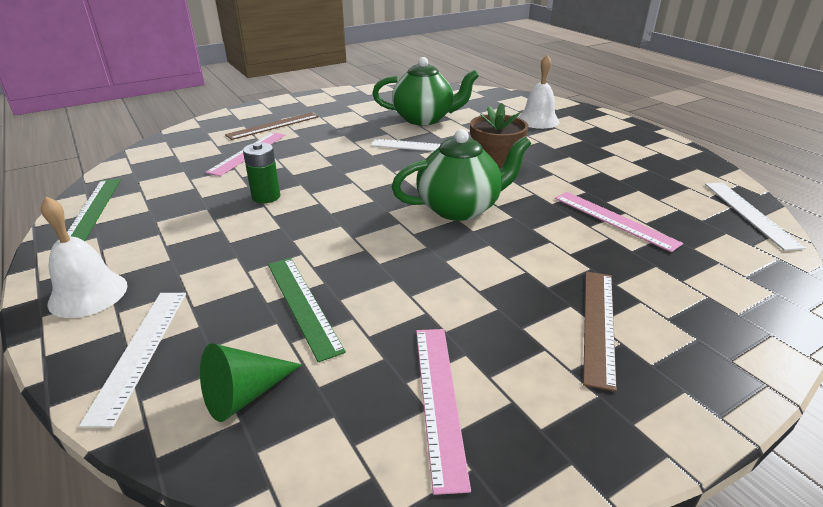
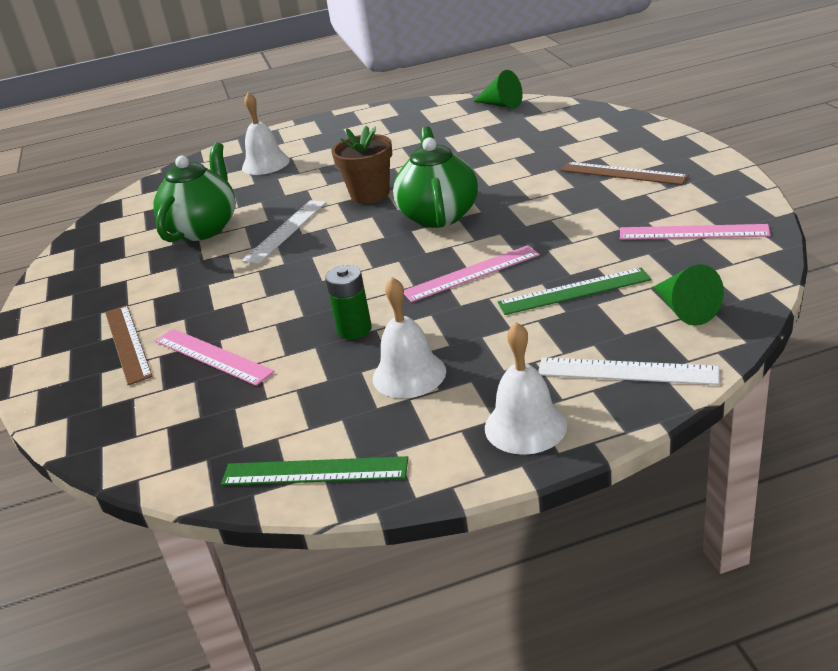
camera: 70 degrees left, 0 degrees up
pink ruler [555,192,683,252] -> pink ruler moved to [404,245,540,302]
white ruler [705,183,806,251] -> green cone [473,70,523,109]
none -> white bell [373,277,446,398]

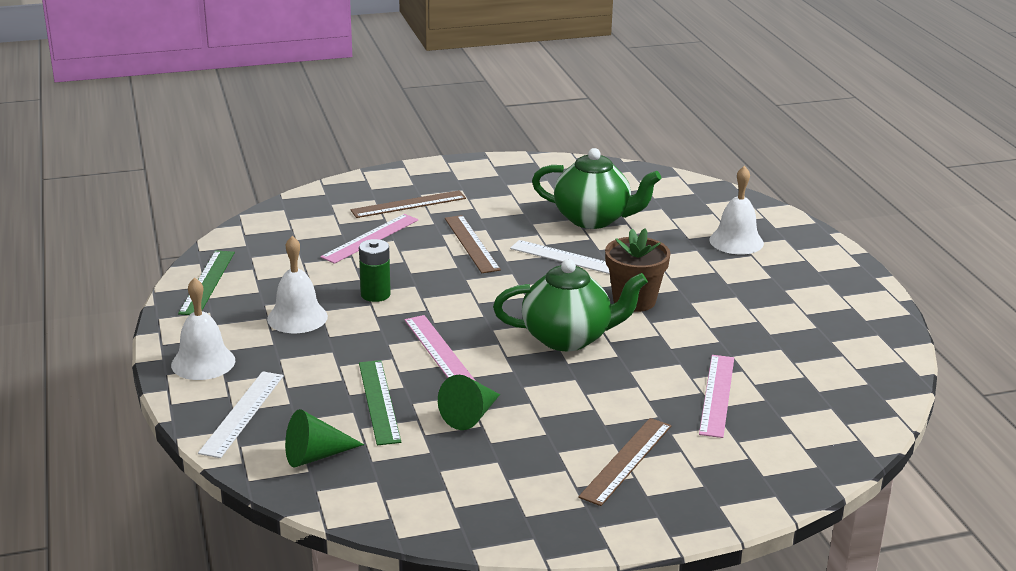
camera: 85 degrees right, 5 degrees down
green cone [473,70,523,109] -> green cone moved to [438,375,500,430]
pink ruler [620,224,771,240] -> pink ruler moved to [699,355,734,438]
none -> brown ruler [445,215,501,273]

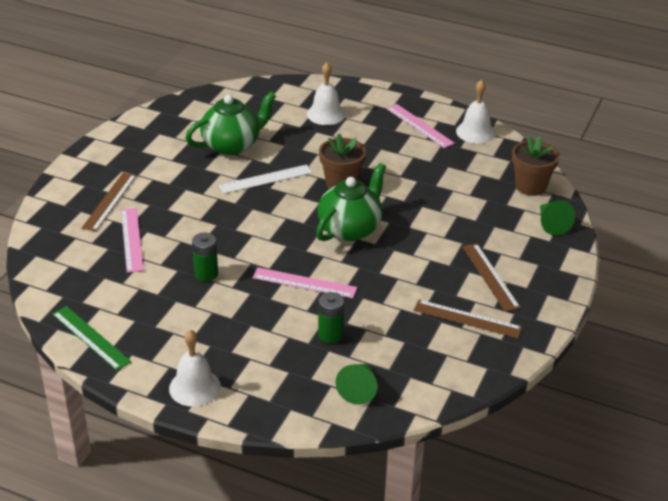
camera: 50 degrees left, 10 degrees up
white ruler [198,371,284,458] -> none
white bell [267,236,328,333] -> white bell moved to [456,80,496,144]
green ruler [359,360,401,445] -> green battery [318,292,344,343]
green cone [438,375,500,430] -> green cone moved to [540,200,575,236]
brown ruler [445,215,501,273] -> brown ruler moved to [414,300,522,338]
pink ruler [699,355,734,438] -> pink ruler moved to [386,104,455,148]
none -> brown flower pot [512,136,560,196]

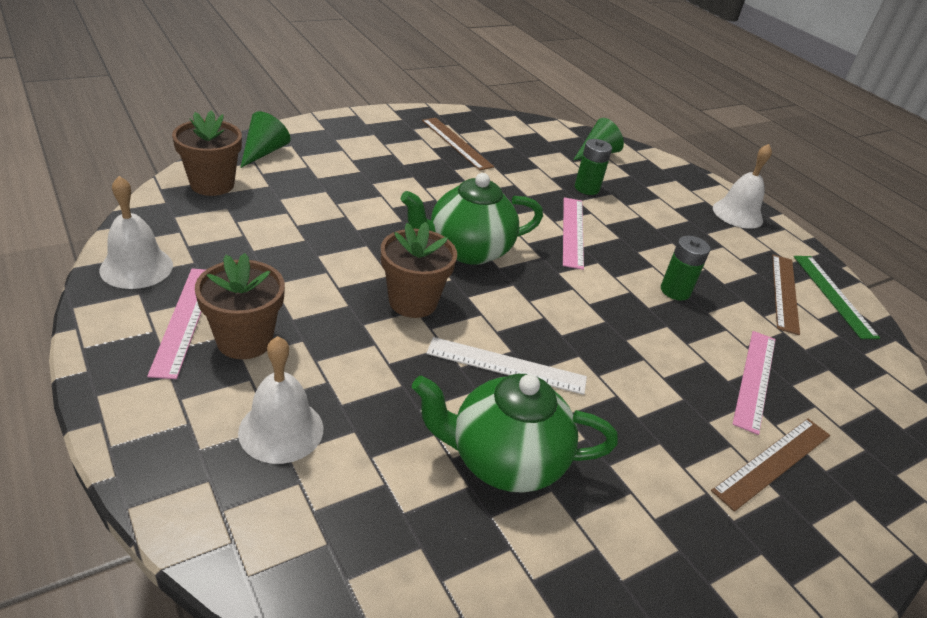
camera: 150 degrees left, 0 degrees up
pink ruler [252,267,357,298] -> pink ruler turned 45 degrees clockwise [563,197,584,270]
brown ruler [462,243,521,312] -> brown ruler moved to [772,255,800,335]
none -> brown flower pot [195,253,285,359]

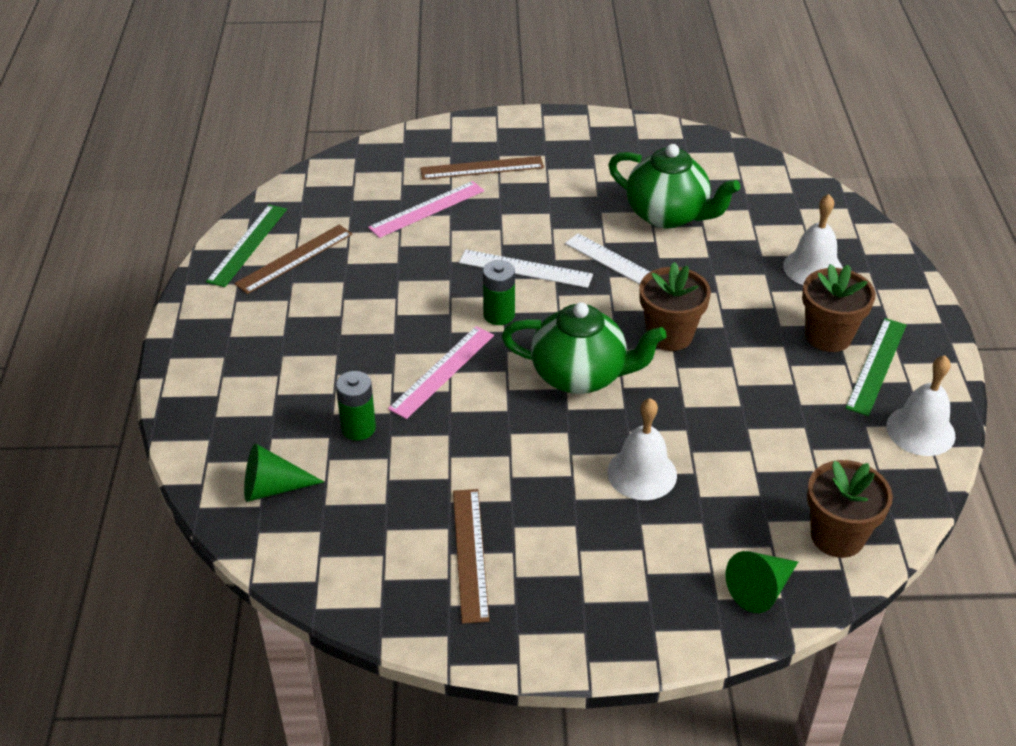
camera: 145 degrees left, 5 degrees up
pink ruler [147,268,205,379] -> green ruler [845,318,906,416]
green battery [661,236,710,300] -> green battery moved to [483,260,515,325]
white bell [713,144,772,229] -> white bell moved to [607,398,677,500]
none -> white ruler [459,249,593,288]

